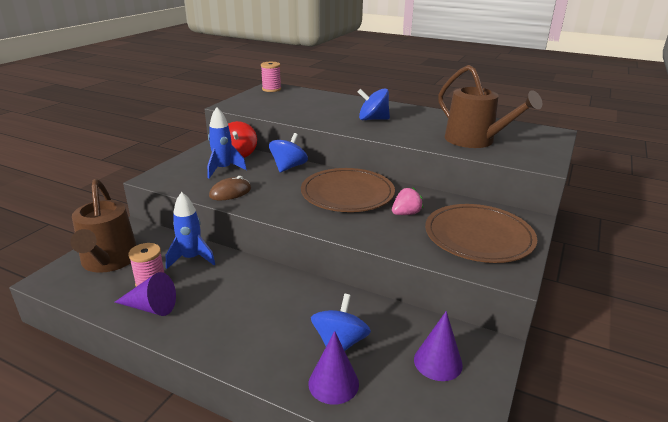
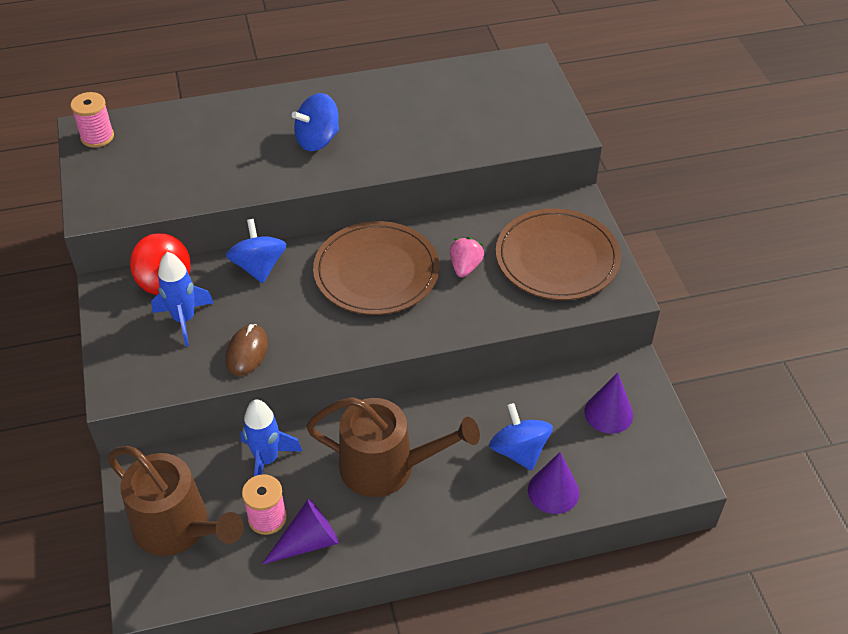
camera: 40 degrees left, 20 degrees up
brown watering can [438,65,542,148] -> brown watering can moved to [306,397,480,497]

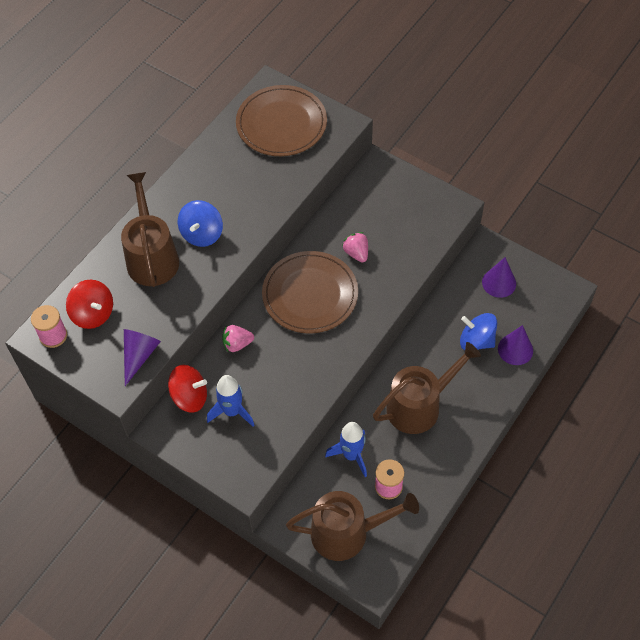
camera: 40 degrees left, 10 degrees up
brown mouse [225,324,268,376] -> none
blue spinning top [226,219,287,283] -> pink strawberry [222,325,254,352]
purple cone [262,499,339,565] -> purple cone moved to [124,329,161,386]
brown plate [496,208,621,300] -> brown plate moved to [236,85,327,156]
none -> red spinning top [66,280,113,329]
none -> brown watering can [121,172,179,287]

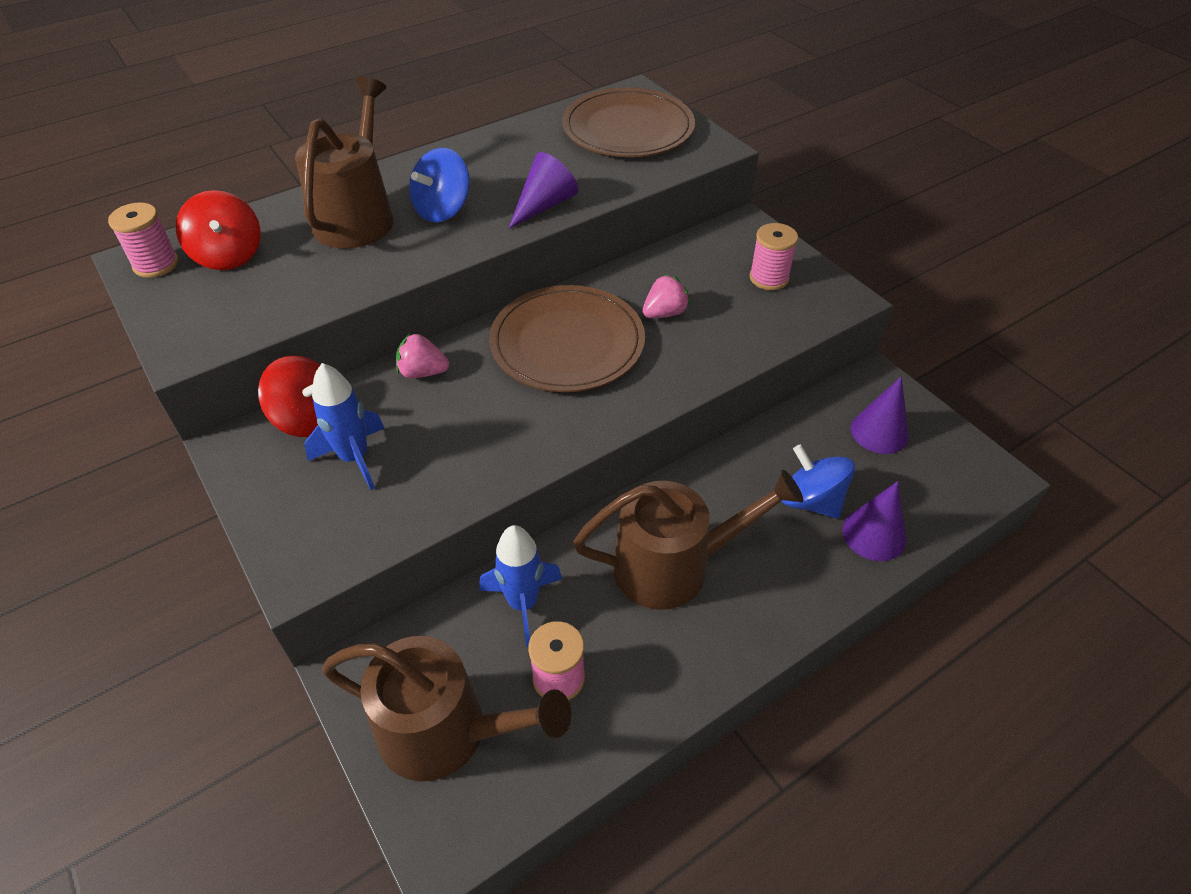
camera: 20 degrees right, 10 degrees down
purple cone [124,329,161,386] -> purple cone moved to [508,152,579,229]
pink strawberry [342,232,368,263] -> pink strawberry turned 60 degrees clockwise [642,274,690,318]
none -> pink spool [749,223,798,290]

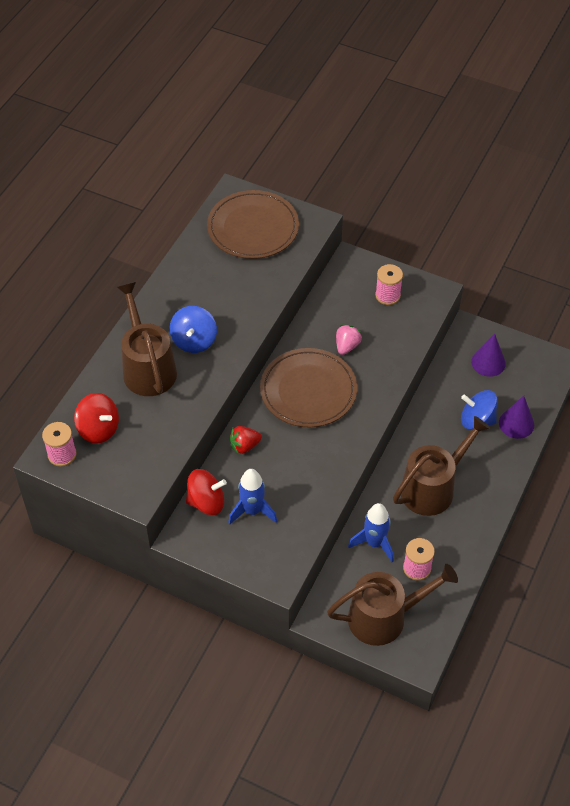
camera: 30 degrees left, 5 degrees up
pink strawberry [396,333,449,378] -> red strawberry [230,426,262,454]
purple cone [508,152,579,229] -> none

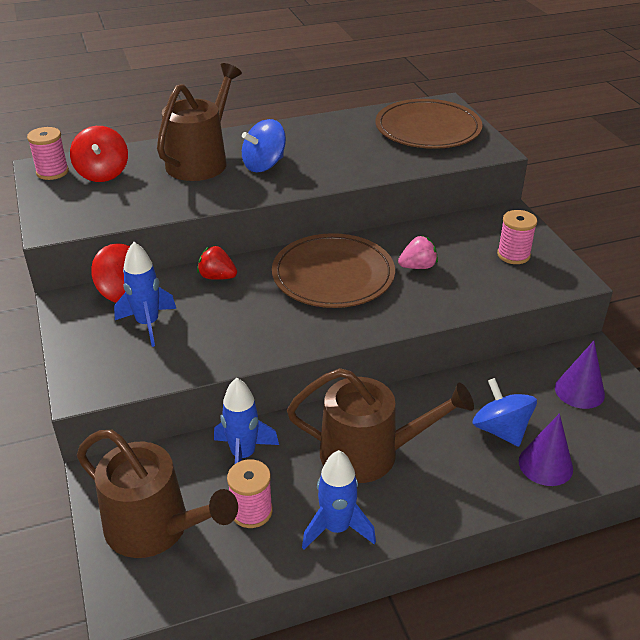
camera: 45 degrees right, 15 degrees down
none -> blue rocket [302,450,376,550]

